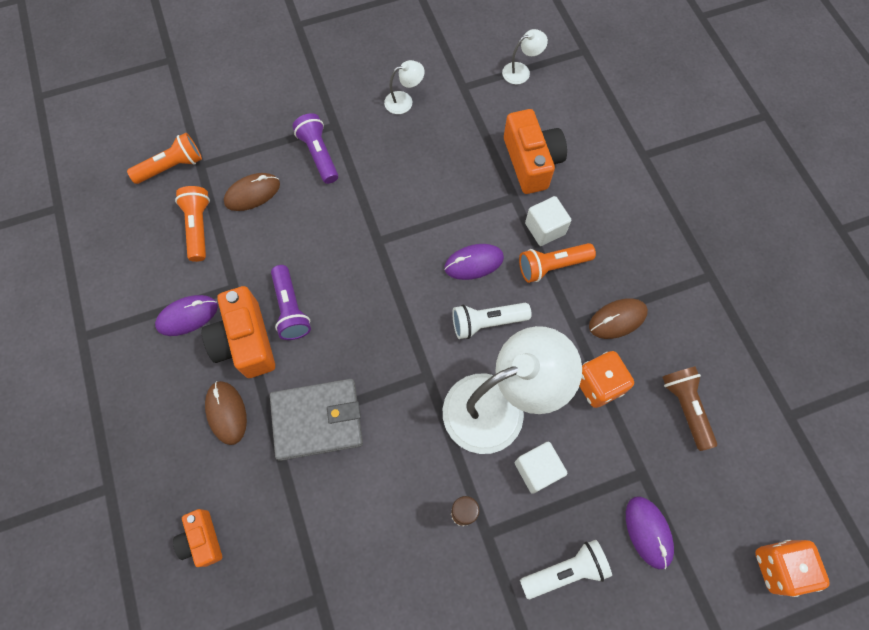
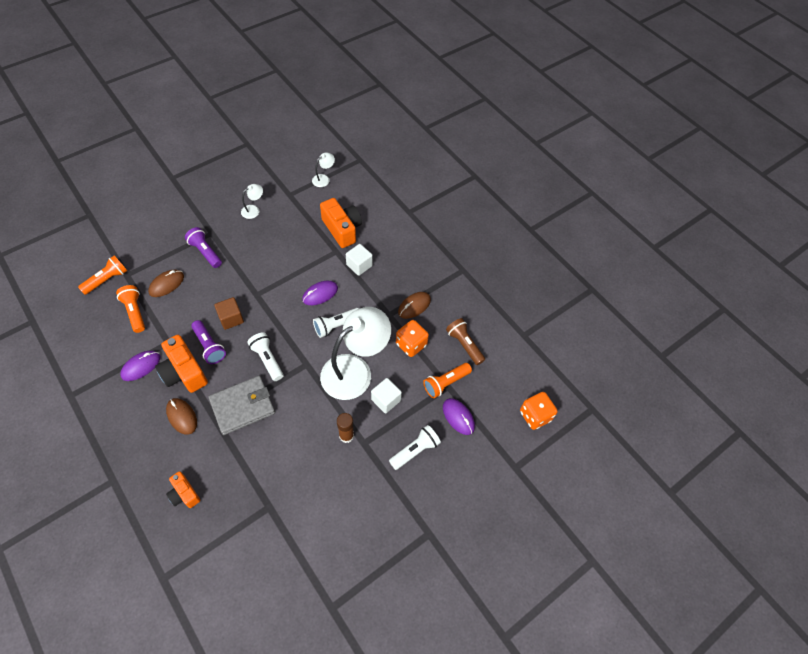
camera: 20 degrees left, 10 degrees down
orange flashlight [519,243,596,283] -> orange flashlight moved to [423,363,472,398]
none -> brown cube [214,297,244,330]
none -> white flashlight [247,332,283,381]

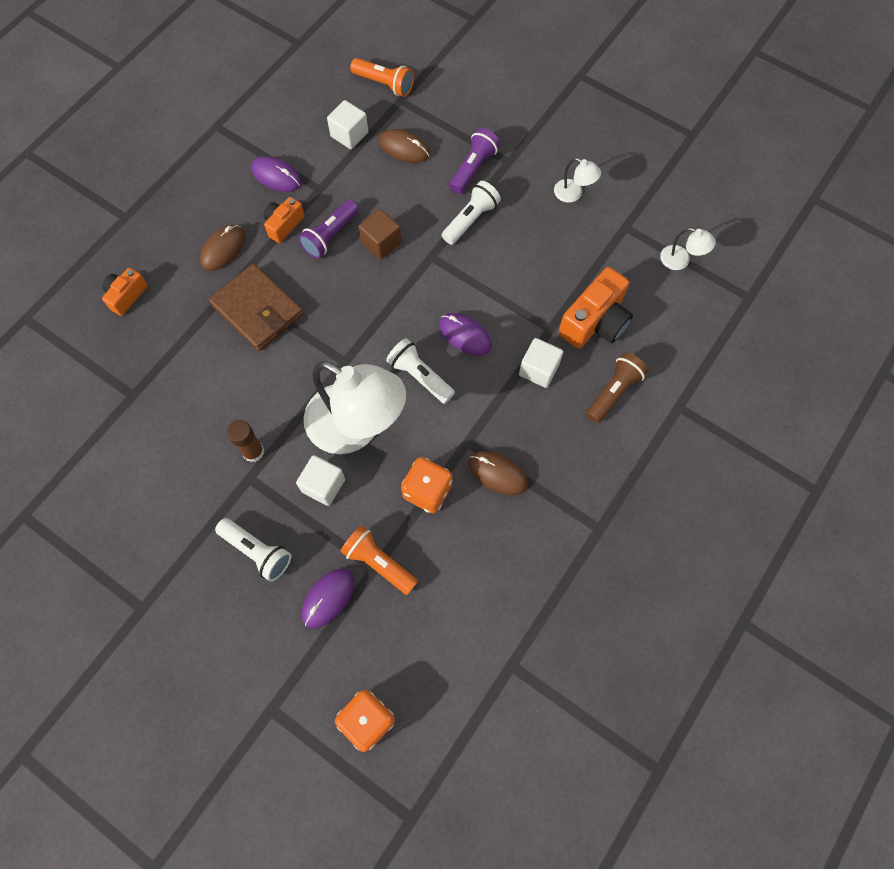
camera: 75 degrees right, 10 degrees up
orange flashlight [116,285,145,333] -> white cube [327,100,368,149]
orange camera [155,335,208,393] -> orange camera [263,197,305,243], size x0.58
grey wallet [208,376,275,435] -> brown wallet [209,264,303,351]
white flashlight [247,332,283,381] -> white flashlight moved to [442,181,501,245]
brown flashlight [446,318,485,365] -> brown flashlight moved to [586,352,648,423]

